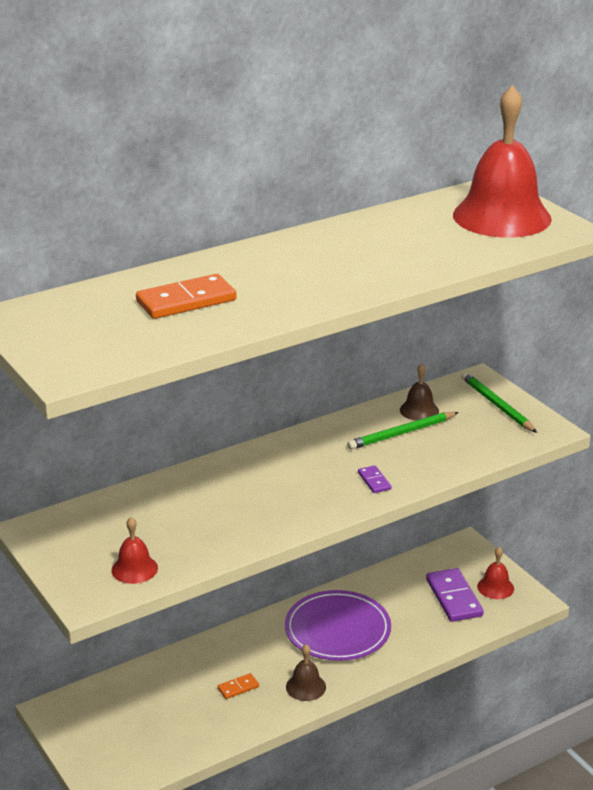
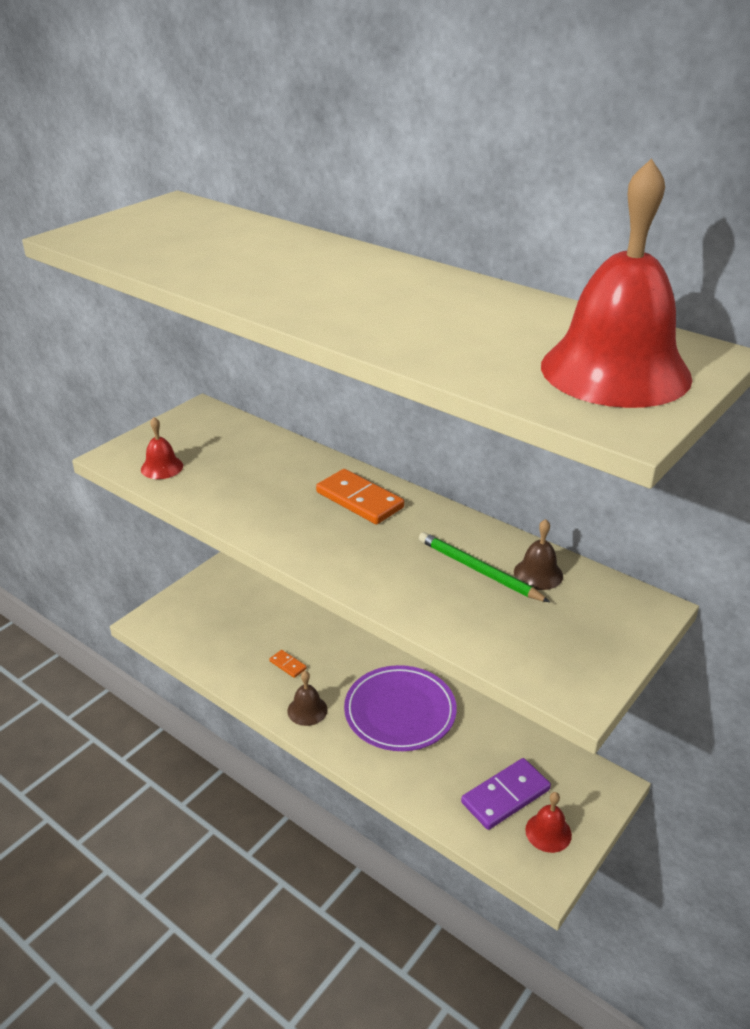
camera: 70 degrees right, 5 degrees up
orange domino [136,274,237,319] -> orange domino moved to [316,469,404,525]
purple domino [358,465,391,493] -> none
green pencil [461,372,537,433] -> none

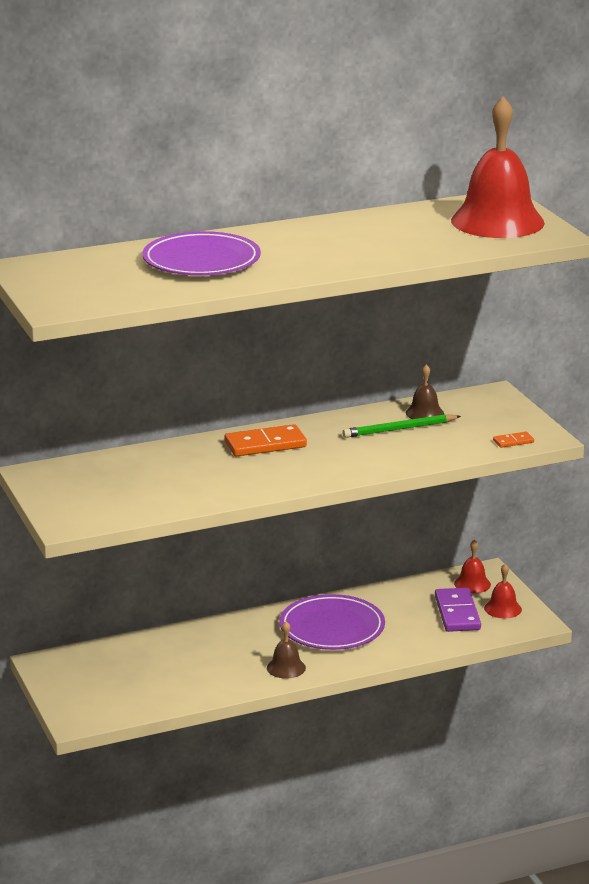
camera: 60 degrees left, 10 degrees down
red bell [141,417,183,479] -> red bell moved to [454,539,491,593]
orange domino [269,650,307,678] -> orange domino moved to [493,432,534,448]
none -> purple plate [142,231,261,275]

